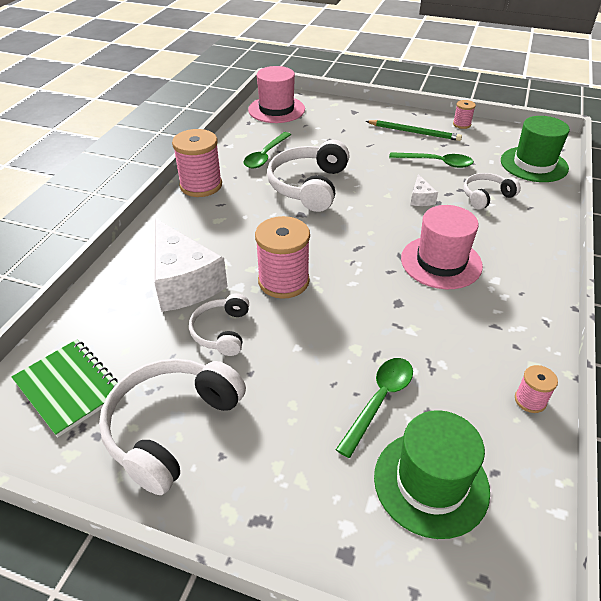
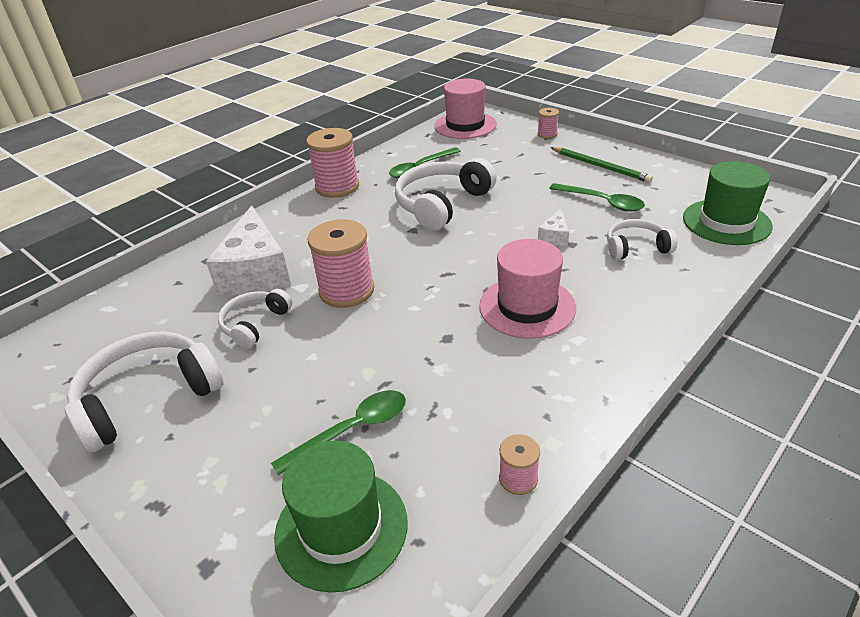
camera: 25 degrees right, 5 degrees down
green notebook [11,339,118,437] -> none
pink spool [453,100,476,129] -> pink spool moved to [537,108,559,139]

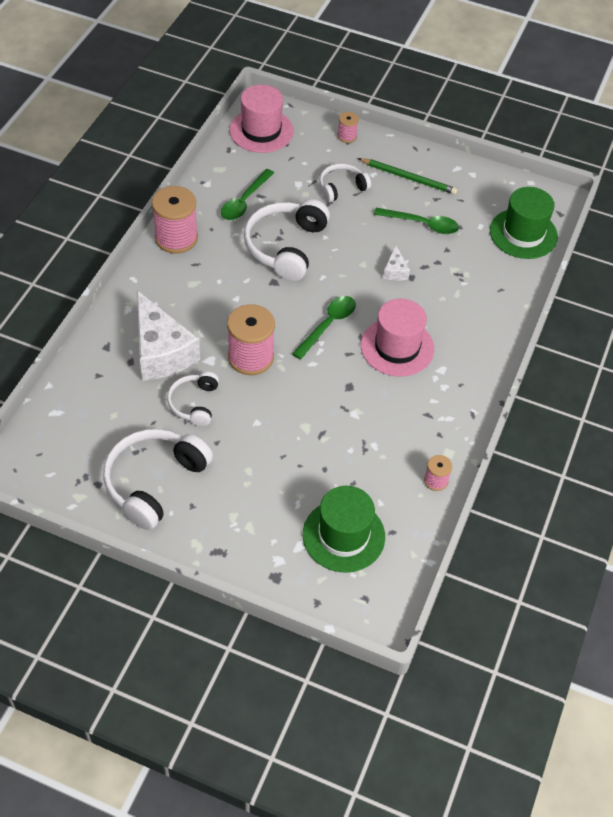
camera: 25 degrees left, 15 degrees up
green spoon [271,390,406,476] -> green spoon moved to [292,296,356,359]
white headphones [607,219,677,260] -> white headphones moved to [319,163,371,202]

